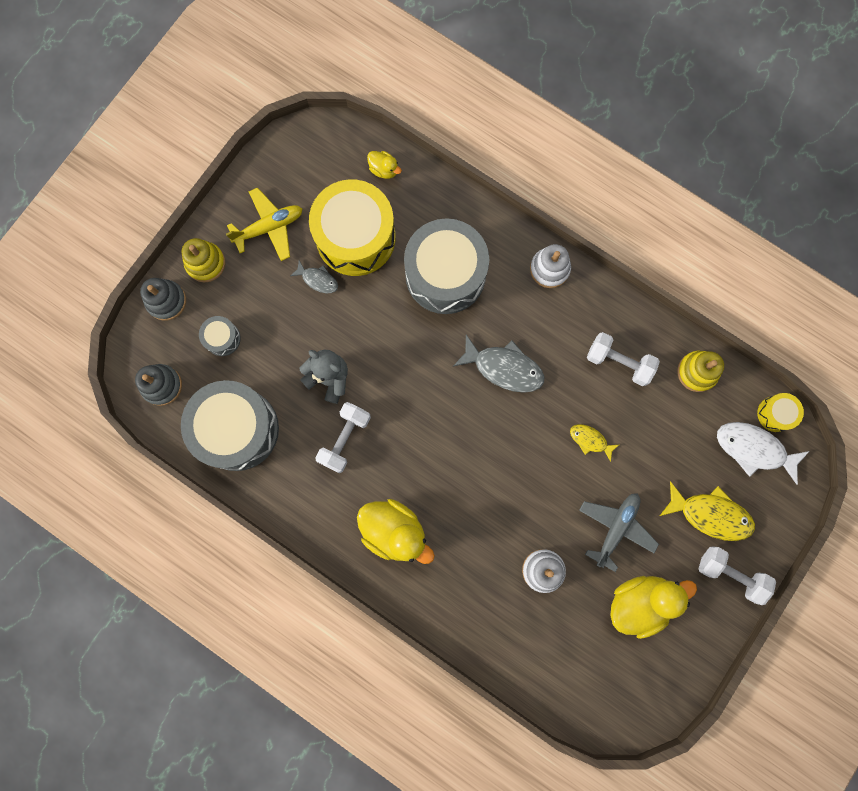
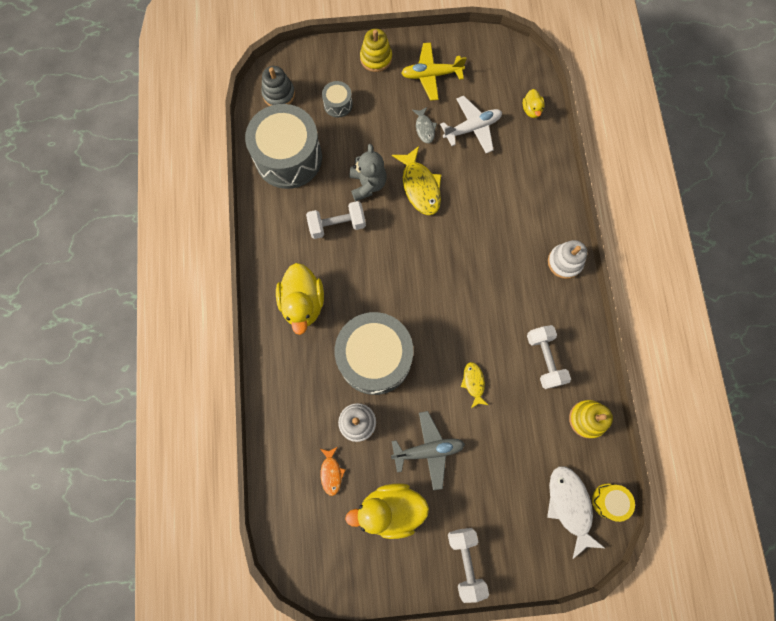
camera: 50 degrees right, 5 degrees down
grey stacking toy [140,278,186,321] -> none
yellow plane [226,187,303,261] -> yellow plane turned 150 degrees clockwise [401,43,467,101]
yellow drum [309,179,396,276] -> white plane [440,96,502,153]
grey drum [404,218,489,314] -> grey drum moved to [335,312,413,395]
grey fish [453,334,545,393] -> none
yellow duck [611,576,697,639] -> yellow duck turned 150 degrees clockwise [345,483,429,539]
yellow fish [660,481,755,541] -> yellow fish moved to [392,146,442,215]
none -> orange fish [320,447,345,496]

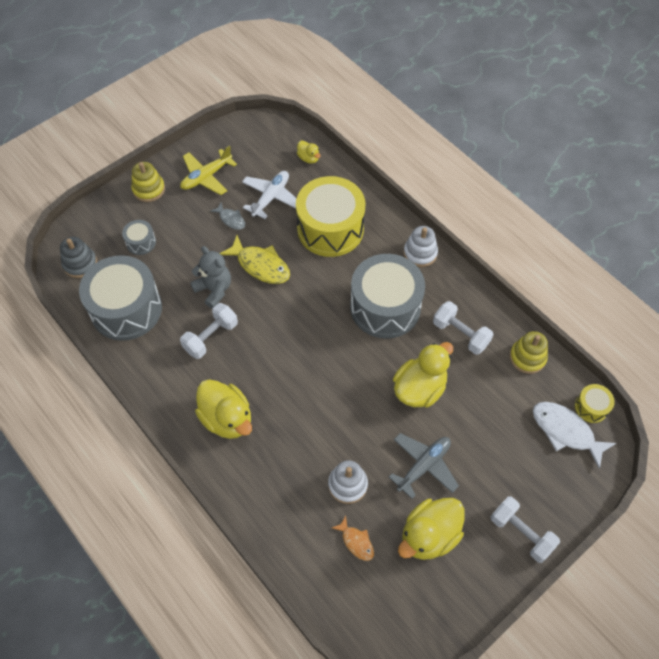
camera: 35 degrees left, 15 degrees down
grey drum [335,312,413,395] -> grey drum moved to [350,254,425,339]
yellow fish [461,362,488,408] -> yellow duck [393,342,453,408]
none -> yellow drum [296,176,365,257]

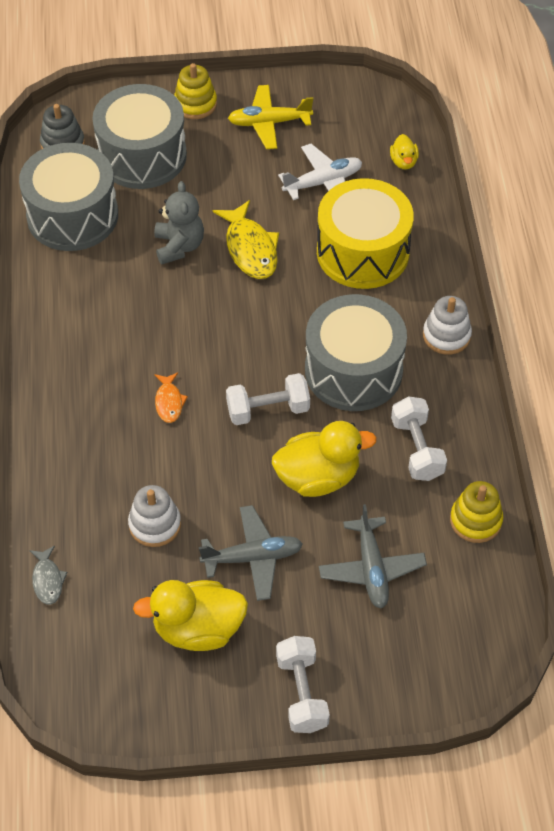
camera: 35 degrees right, 5 degrees down
grey drum [122,220,156,255] -> grey drum [92,84,187,189], size x2.28
white dumbbell [180,303,238,359] -> white dumbbell moved to [226,373,310,425]
yellow duck [195,379,252,439] -> none
grey fish [210,202,245,230] -> grey fish moved to [29,546,68,605]
orange fish [332,515,374,561] -> orange fish moved to [155,372,188,423]
white fish [533,402,616,469] -> none
yellow drum [575,384,615,423] -> none
none -> grey plane [319,504,427,609]

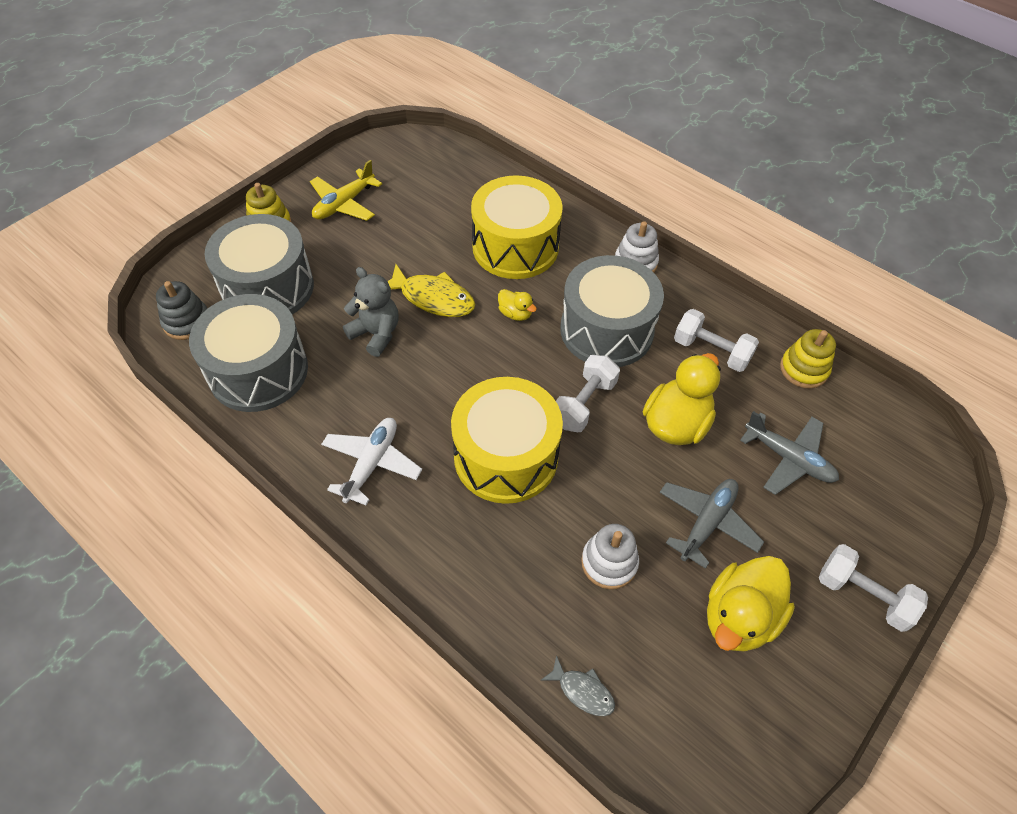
camera: 45 degrees left, 0 degrees up
orange fish [155,372,188,423] -> yellow drum [451,377,563,504]
white plane [278,144,362,200] -> white plane moved to [321,418,422,505]
yellow duck [390,134,419,169] -> yellow duck moved to [498,289,537,321]

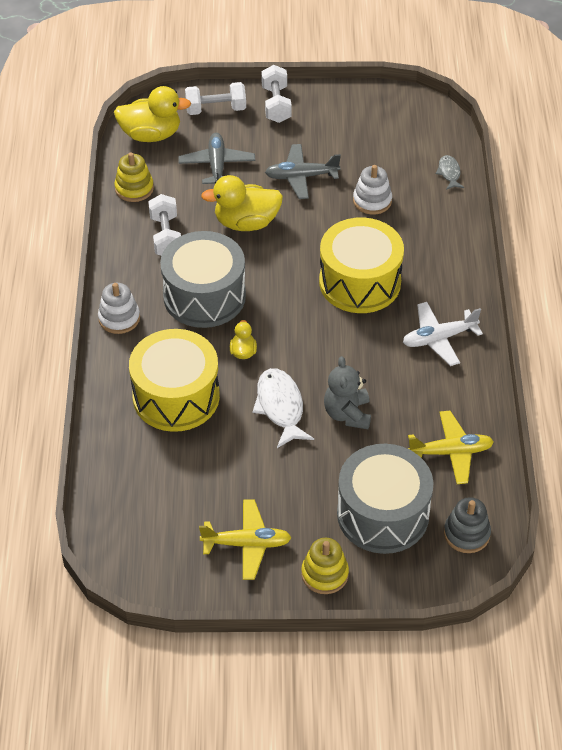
camera: 130 degrees left, 5 degrees down
grey drum [189,294,308,412] -> yellow plane [408,411,494,484]
yellow fish [388,264,475,317] -> white fish [252,368,314,448]
white dumbbell [556,355,620,432] -> white dumbbell moved to [185,82,246,115]
yellow duck [707,556,795,652] -> yellow duck moved to [114,86,191,142]

